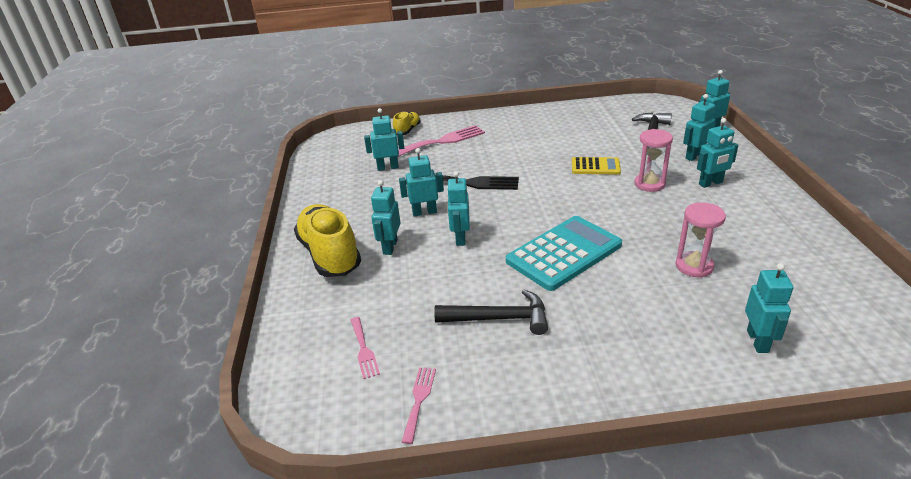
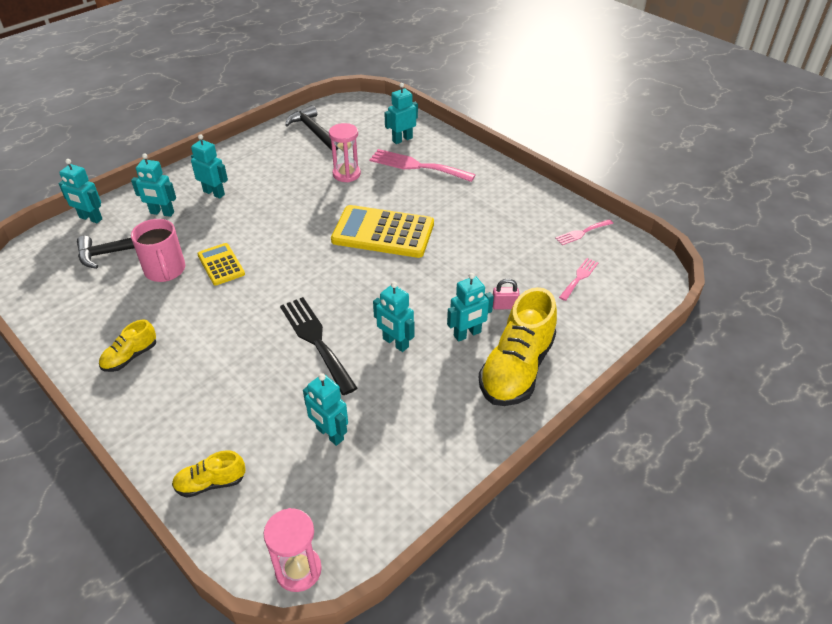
camera: 130 degrees left, 10 degrees up
pink fork [397,125,485,157] -> pink fork moved to [370,149,476,182]
black hammer [434,290,548,335] -> black hammer moved to [285,105,339,150]
turquoise robot [447,171,470,246] -> none
turquoise calculator [506,216,622,291] -> yellow calculator [331,205,434,258]
pink hourglass [634,129,673,192] -> pink hourglass moved to [264,508,322,592]
none -> yellow shoe [99,320,156,372]
none -> pink mug [131,219,185,282]
none -> pink padlock [493,279,520,309]

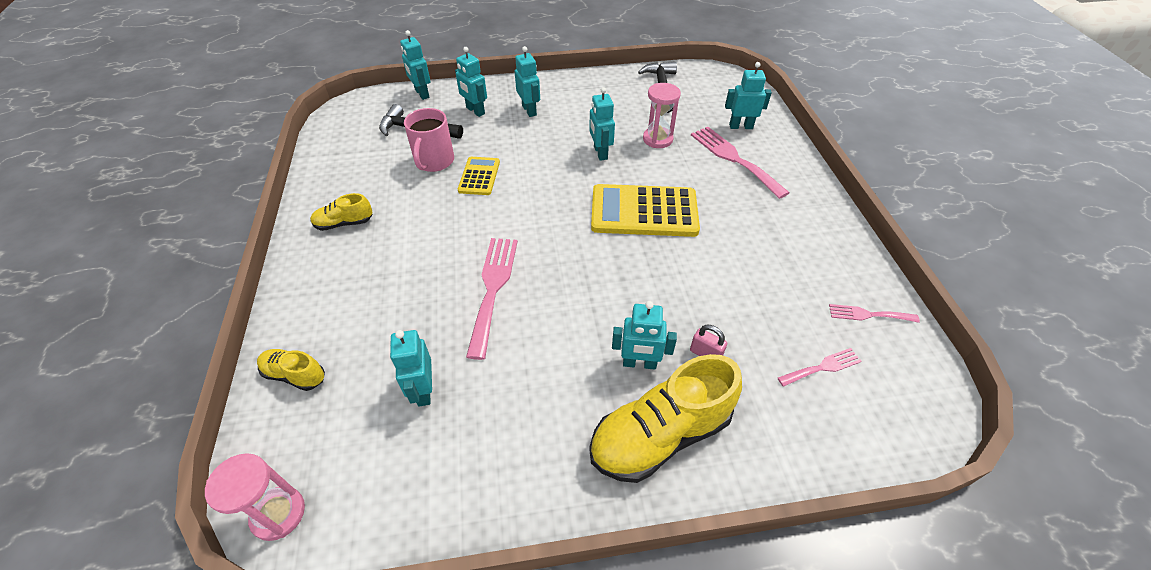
camera: 35 degrees right, 5 degrees up
black fork [280,297,357,395] -> pink fork [466,238,518,360]
yellow calculator [331,205,434,258] -> yellow calculator turned 45 degrees counterclockwise [591,184,700,237]
turquoise robot [373,282,414,352] -> turquoise robot moved to [589,87,615,161]

